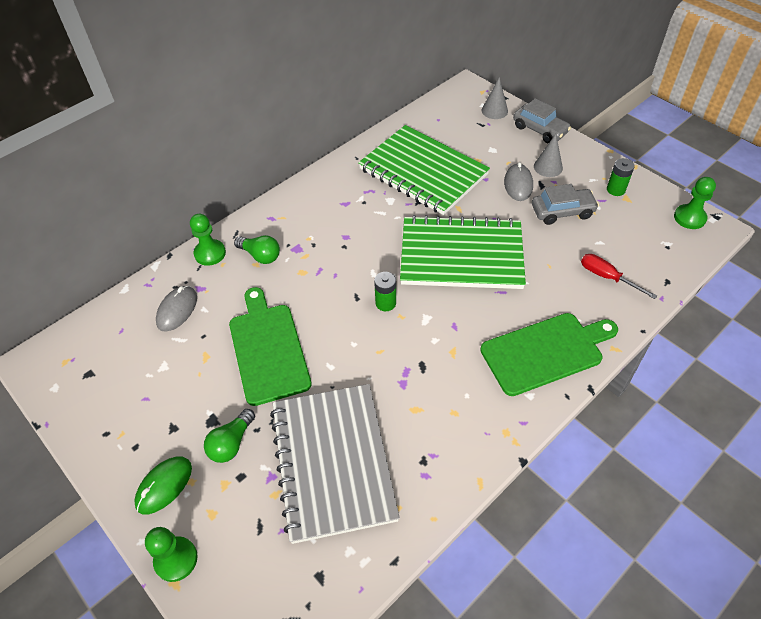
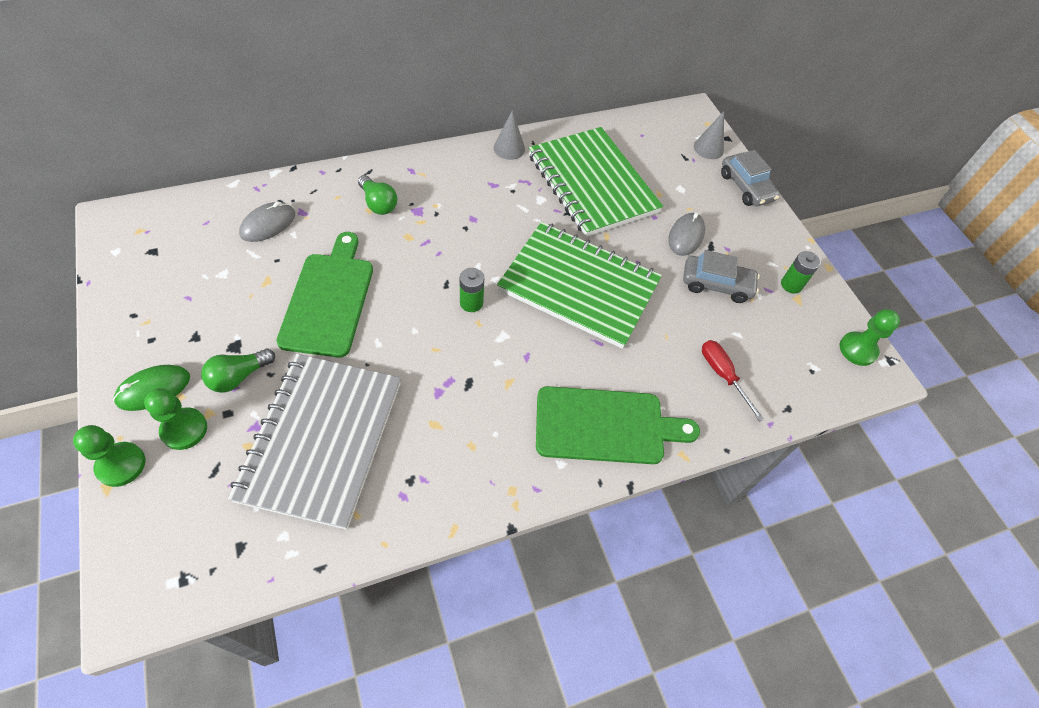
camera: 15 degrees right, 5 degrees up
green pawn [190,214,226,266] -> green pawn moved to [144,388,207,450]
grey cone [534,134,563,177] -> grey cone moved to [494,110,525,160]

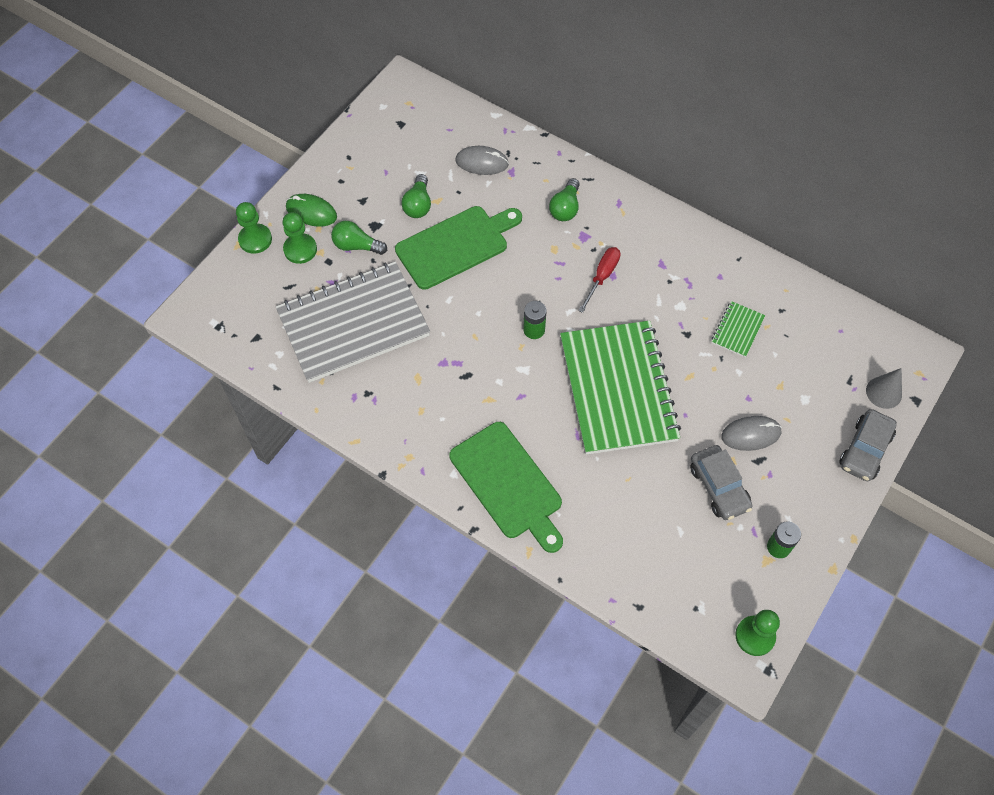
camera: 60 degrees right, 5 degrees up
grey cone [494,110,525,160] -> none
green notebook [529,127,663,237] -> green notebook [711,301,765,357], size x0.41
red screwdriver [702,340,764,422] -> red screwdriver moved to [578,247,621,313]
none -> green light bulb [401,174,431,218]

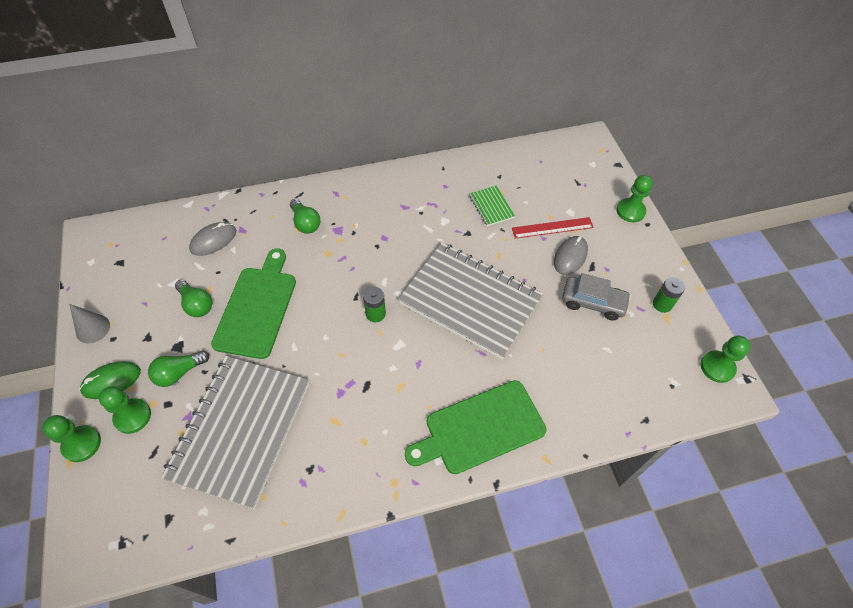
camera: 50 degrees left, 5 degrees down
green cutting board [449,422,563,553] -> green cutting board turned 150 degrees clockwise [405,380,547,474]
green notebook [560,321,681,455] -> grey notebook [398,243,543,359]
red screwdriver [578,247,621,313] -> none
grey car [839,409,897,481] -> green pawn [616,175,653,222]
grey cone [866,368,902,409] -> grey cone moved to [69,304,110,343]
none -> red ruler [512,217,594,239]

